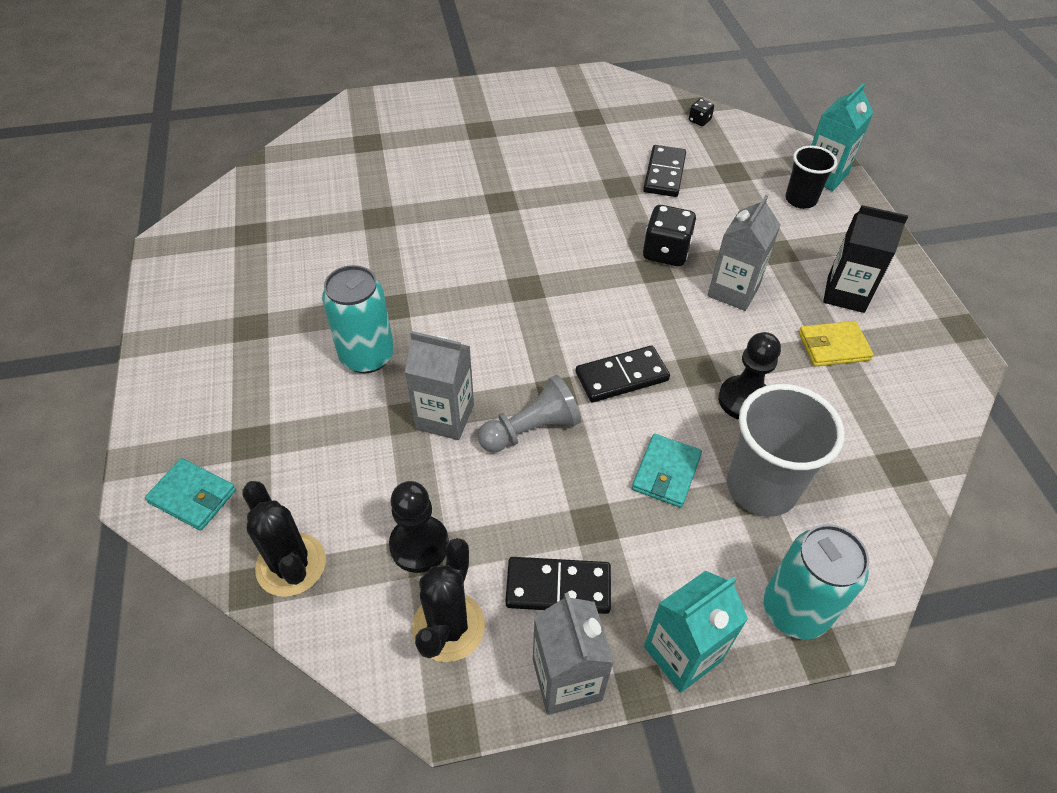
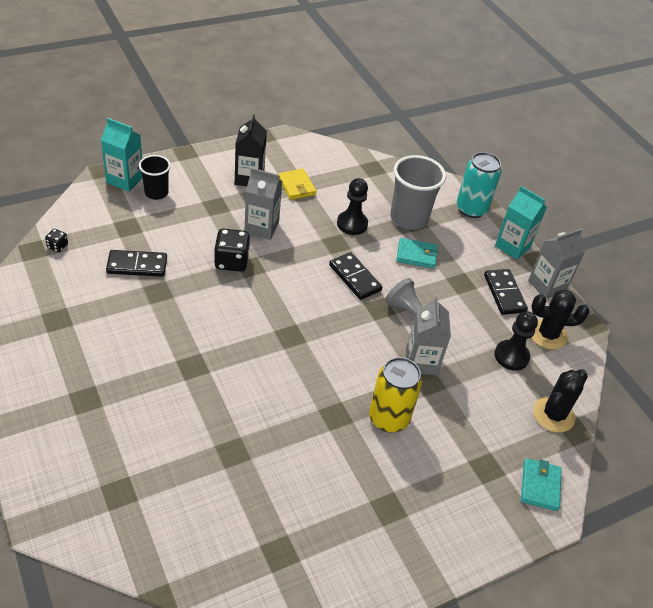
camera: 110 degrees left, 5 degrees down
turquoise can [322,265,394,373] -> yellow can [369,357,422,433]

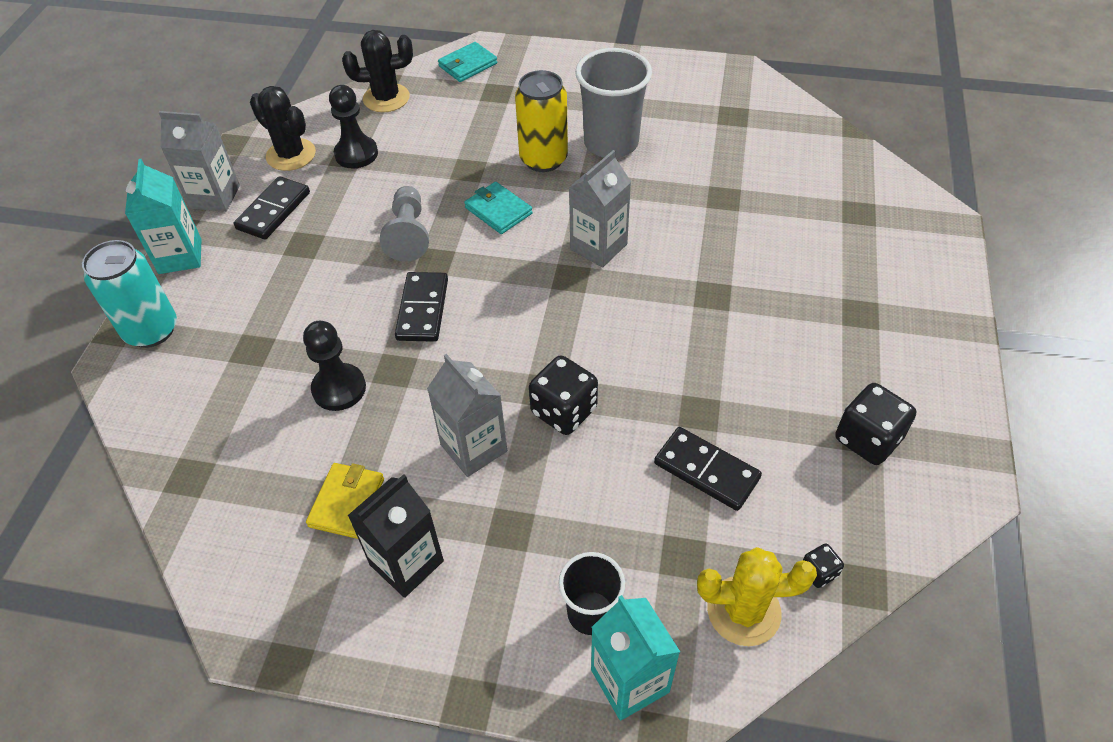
camera: 135 degrees left, 5 degrees up
grey cup [390,155,446,230] -> grey cup moved to [575,48,652,158]
turquoise wallet [396,238,438,269] -> turquoise wallet moved to [464,182,533,234]
grey carton [406,296,451,375] -> grey carton moved to [569,150,631,268]
none -> yellow cactus [697,547,817,646]
none -> black dice [835,383,916,465]

